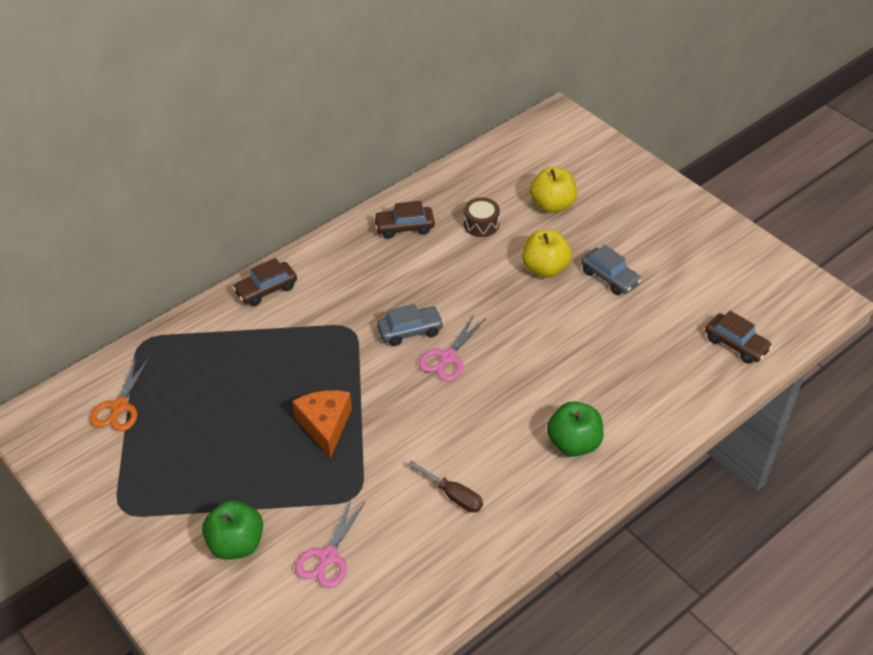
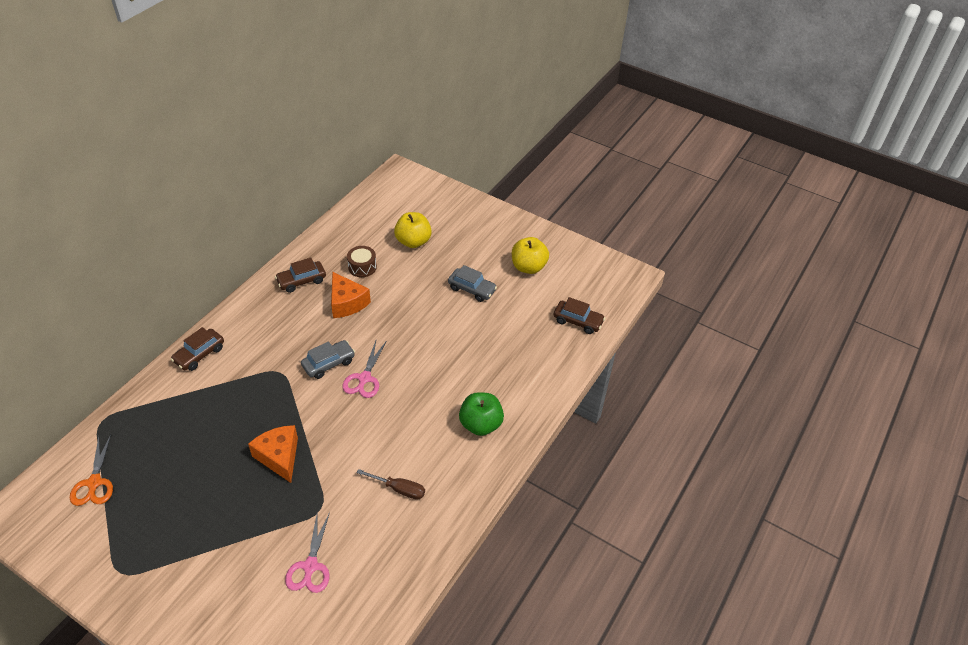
camera: 20 degrees left, 0 degrees up
green apple [202,500,263,560] -> none
yellow apple [522,230,572,278] -> yellow apple moved to [512,237,549,274]
none -> orange cheese [331,272,371,318]

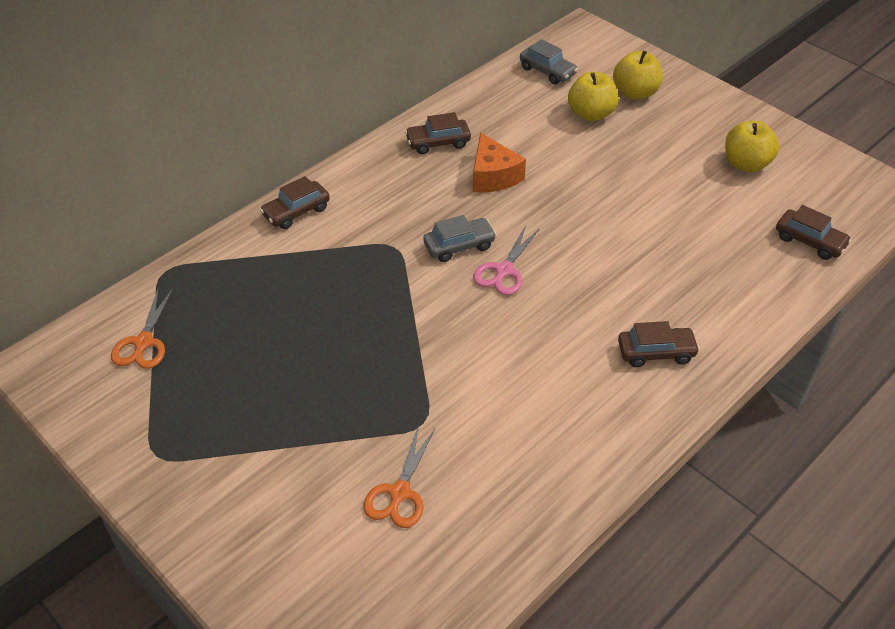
camera: 15 degrees right, 0 degrees up
orange cheese [248,425,298,483] -> none
pink scissors [285,512,330,593] -> orange scissors [364,425,435,528]
brown drum [347,246,377,277] -> none
brown screwdriver [357,469,425,500] -> none
grey car [448,265,497,302] -> grey car moved to [520,39,578,85]
green apple [459,392,504,436] -> brown car [618,321,700,367]
none -> yellow apple [613,51,662,100]

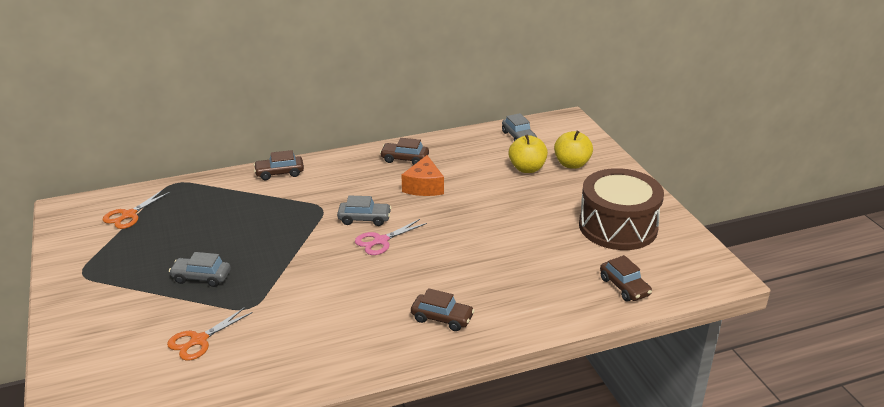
camera: 25 degrees right, 15 degrees down
yellow apple [725,121,780,173] -> brown drum [579,168,664,250]
none -> grey car [169,252,231,287]

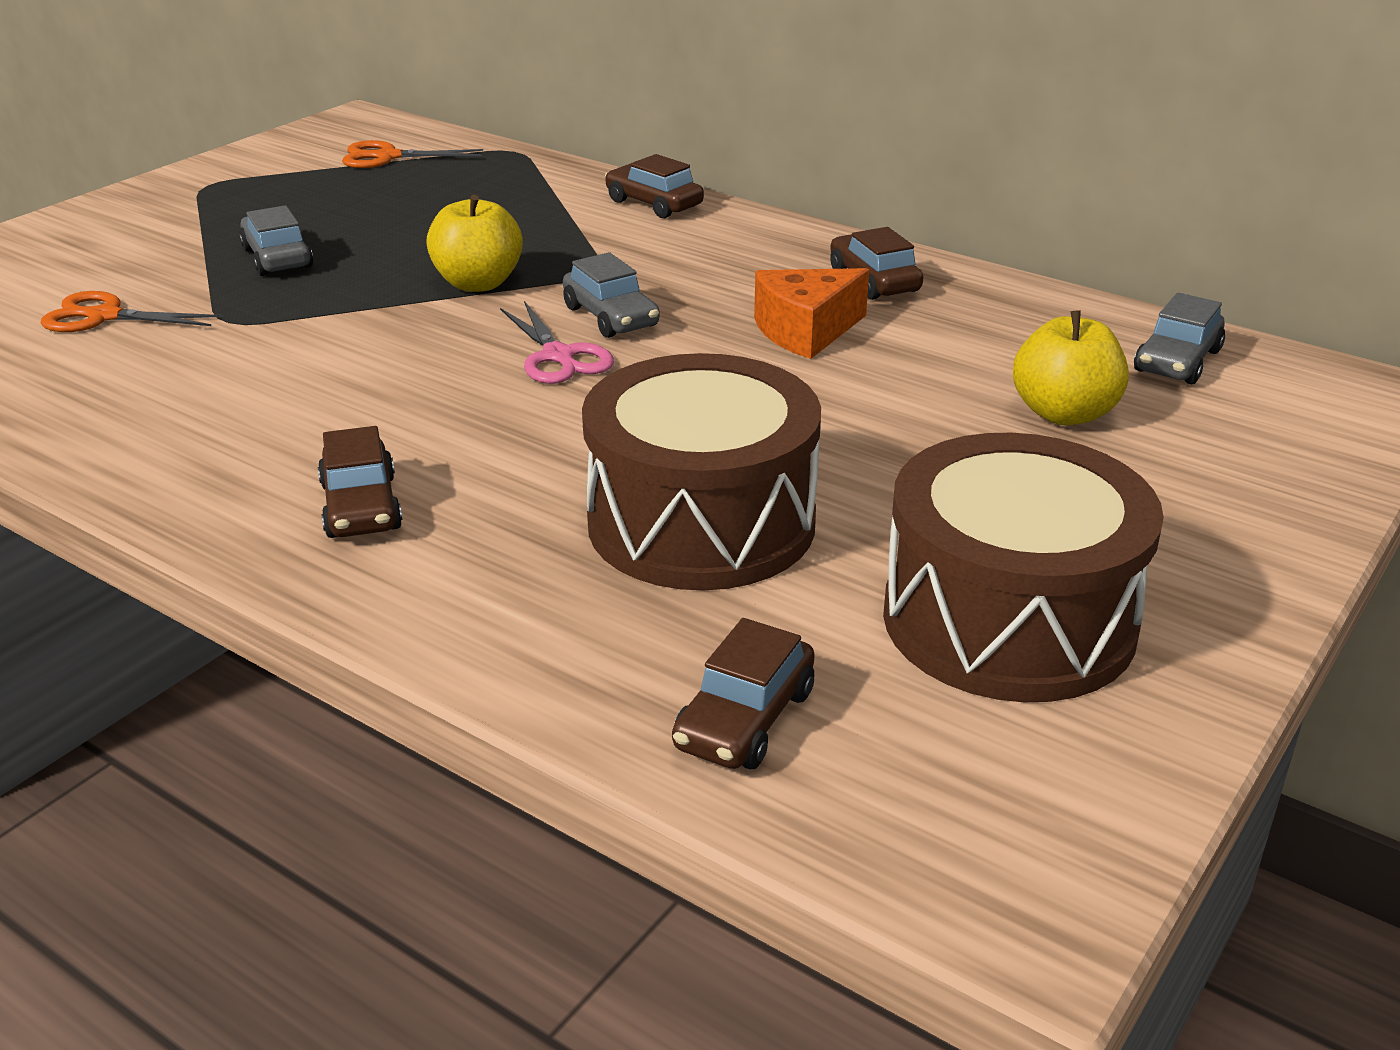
camera: 55 degrees right, 0 degrees up
pink scissors [355,219,427,255] -> pink scissors turned 135 degrees counterclockwise [500,301,614,384]
yellow apple [554,130,593,169] -> yellow apple moved to [426,195,523,292]
none -> brown drum [582,353,821,591]

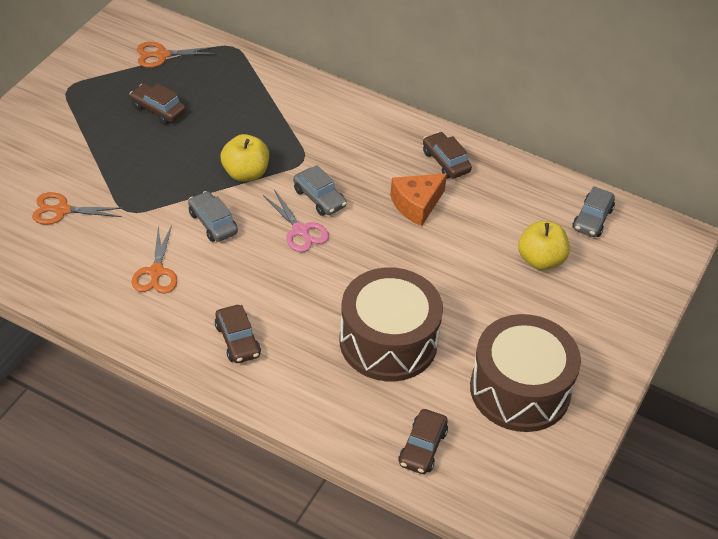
camera: 10 degrees left, 15 degrees up
grey car [239,205,313,276] -> grey car moved to [188,191,238,242]
brown car [605,154,704,218] -> brown car moved to [130,83,186,124]
none -> orange scissors [132,225,177,294]

